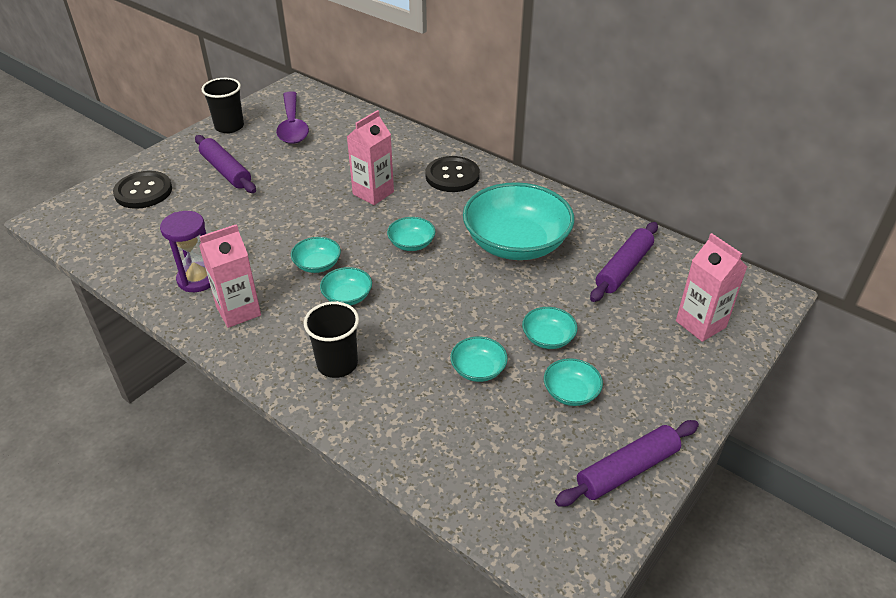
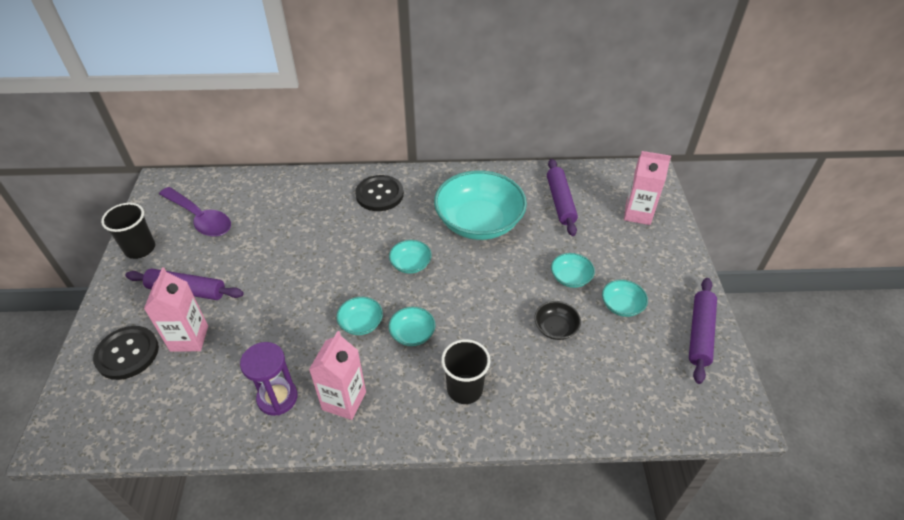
camera: 40 degrees left, 5 degrees up
pink carton [347,110,394,205] -> pink carton moved to [144,268,208,352]
turquoise bowl [450,337,508,382] -> black bowl [534,301,581,340]

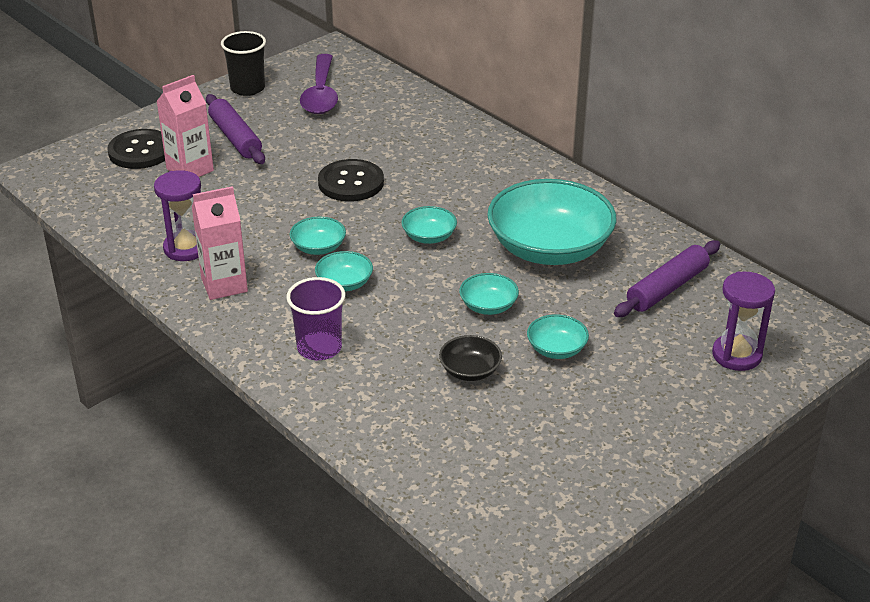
camera: 50 degrees right, 10 degrees down
black button [355,175,404,211] -> black button moved to [318,159,384,201]
black cup [441,339,490,404] -> purple cup [286,277,345,360]
turquoise bowl [602,280,648,317] -> turquoise bowl moved to [459,273,519,315]
pink carton [624,151,671,225] -> purple hourglass [712,272,775,371]
purple rolling pin [689,278,717,384] -> none

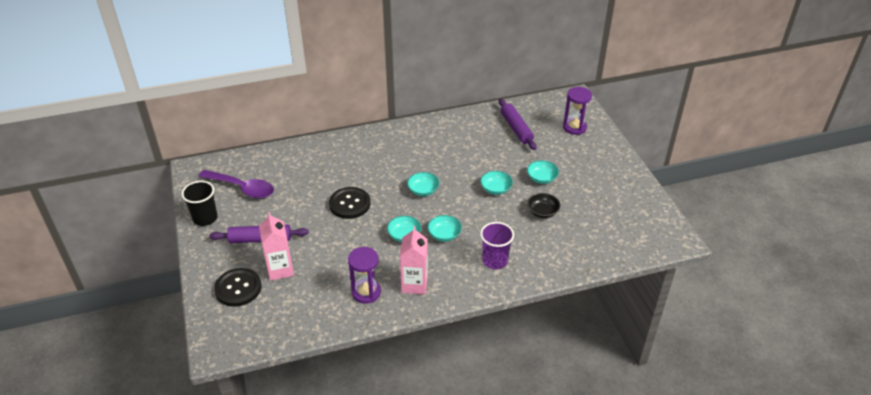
camera: 65 degrees left, 5 degrees up
turquoise bowl [487,179,616,265] -> none

